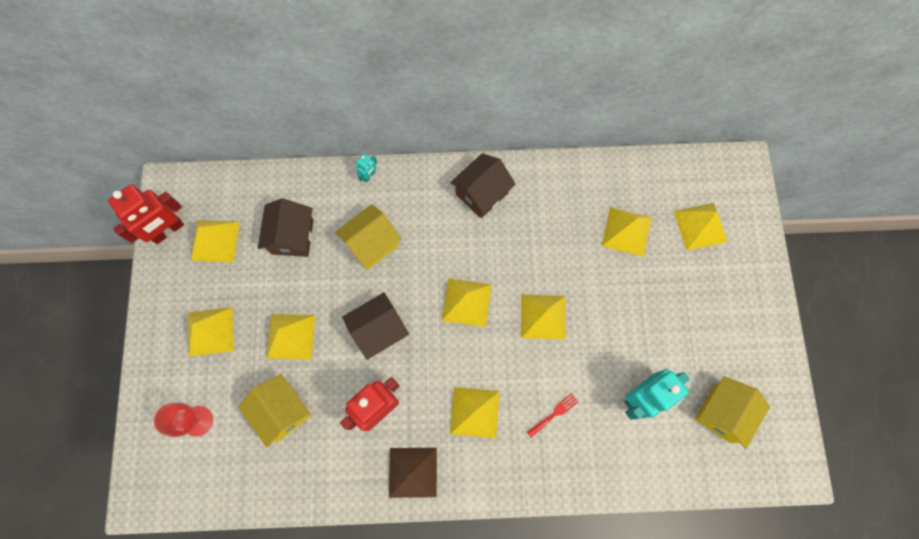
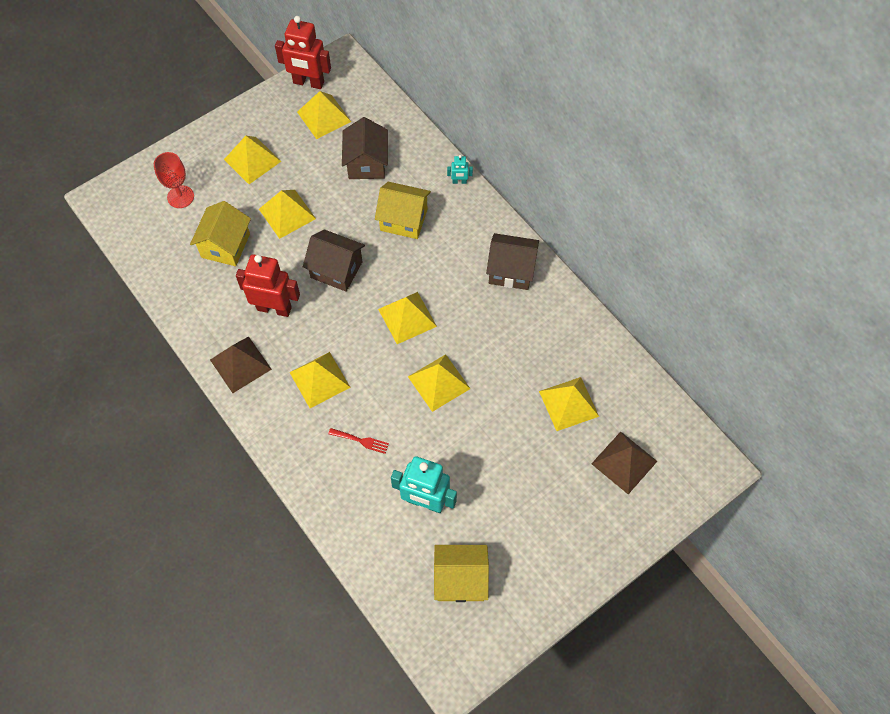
camera: 55 degrees right, 10 degrees down
brown house [258,198,313,257] -> brown house turned 60 degrees counterclockwise [342,117,388,179]
yellow pyramid [674,203,727,250] -> brown pyramid [591,432,657,494]

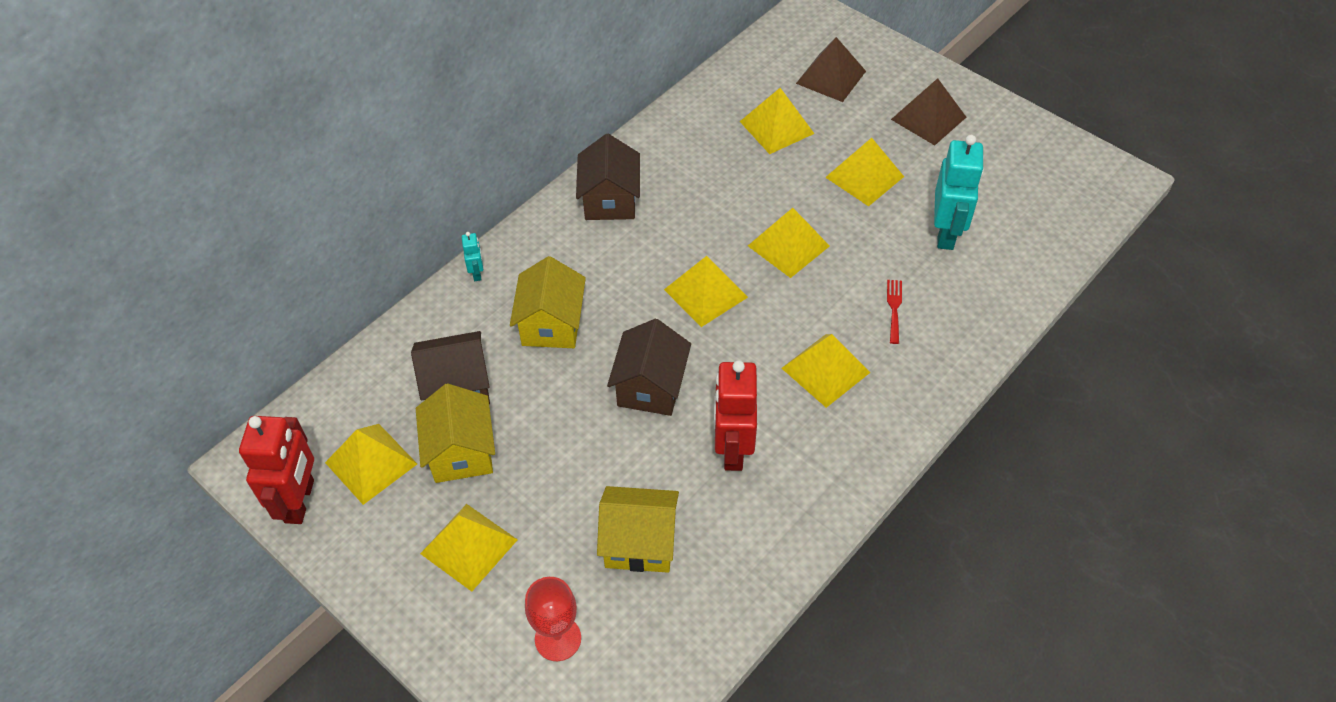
camera: 100 degrees left, 10 degrees down
brown pyramid [210,336,272,393] -> brown pyramid moved to [891,78,966,145]
yellow pyramid [259,190,316,239] -> yellow pyramid moved to [825,138,904,206]
yellow house [434,545,489,602] -> yellow house moved to [416,383,495,483]

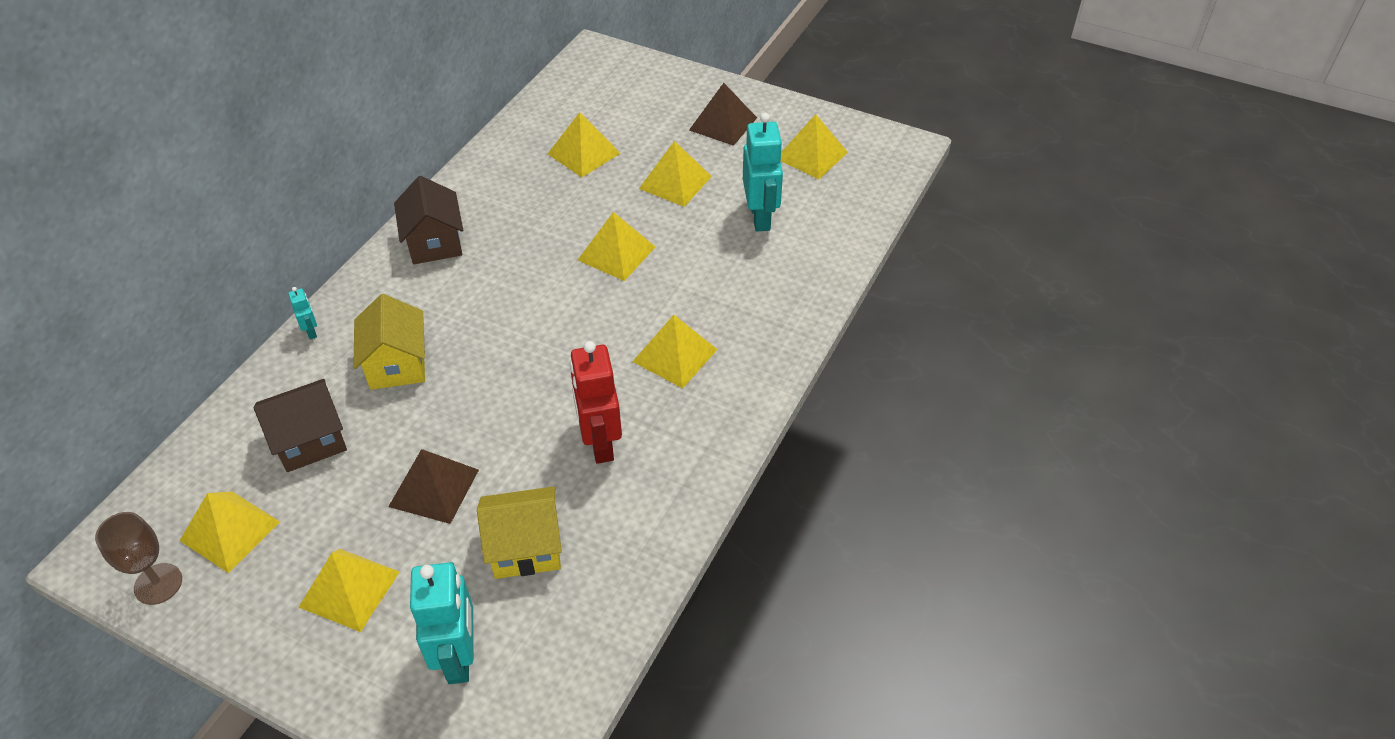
camera: 15 degrees left, 5 degrees down
red robot [239,416,314,524] -> brown goblet [95,512,182,605]
yellow house [416,383,495,483] -> none
red goblet [525,577,581,661] -> turquoise robot [410,562,474,684]
brown house [607,319,691,416] -> none
yellow pyramid [664,256,748,327] -> yellow pyramid moved to [781,114,848,179]
brown pyramid [796,37,866,102] -> brown pyramid moved to [388,449,479,524]
red fork [887,280,902,344] -> none

